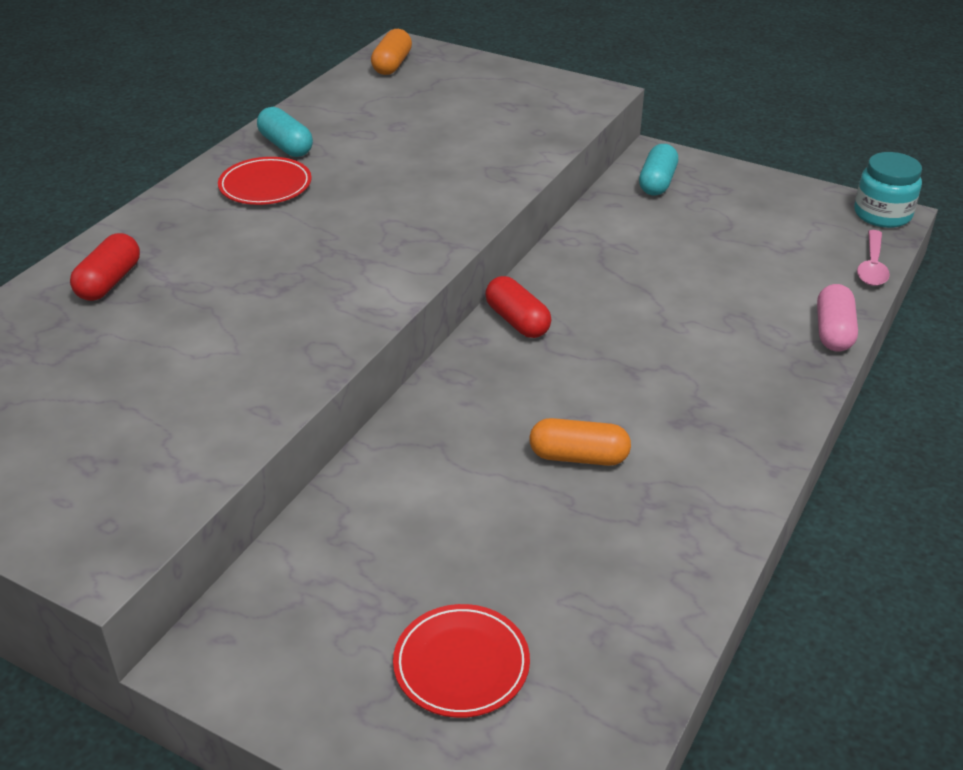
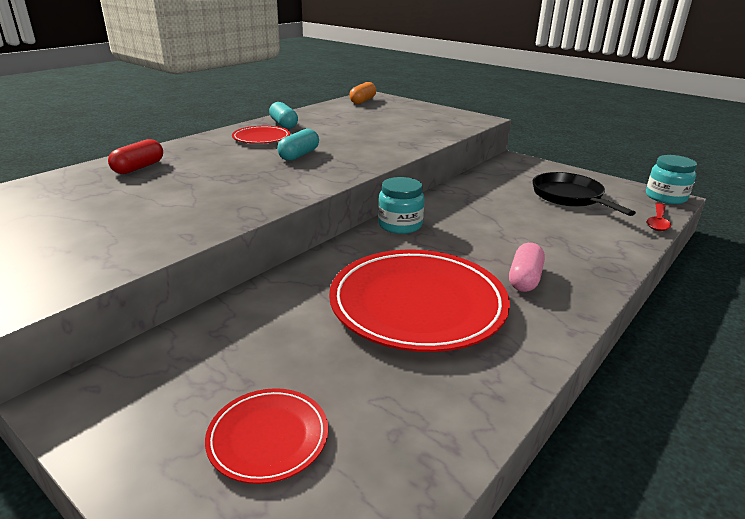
camera: 10 degrees right, 10 degrees down
red capsule [485,276,551,338] -> turquoise jar [378,177,424,234]
orange capsule [529,418,631,466] -> red plate [329,249,510,352]
turquoise capsule [639,144,678,195] -> turquoise capsule moved to [277,129,319,161]
pink capsule [817,284,858,351] -> pink capsule moved to [509,243,545,292]
pink spoon [857,230,890,286] -> red spoon [647,203,671,231]
none -> black pan [533,172,636,216]

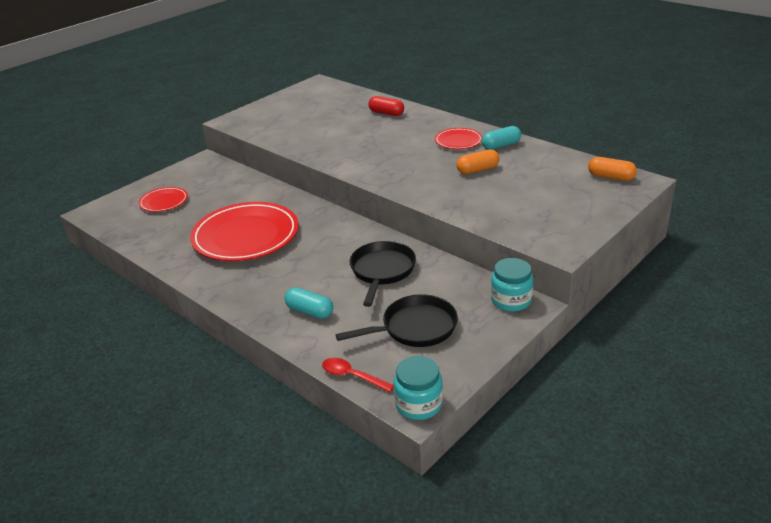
camera: 95 degrees right, 5 degrees up
turquoise capsule [277,129,319,161] -> turquoise capsule moved to [284,287,333,319]
turquoise jar [378,177,424,234] -> turquoise jar moved to [491,258,533,312]
pink capsule [509,243,545,292] -> none
none -> black pan [350,241,416,307]
none -> orange capsule [457,149,499,174]

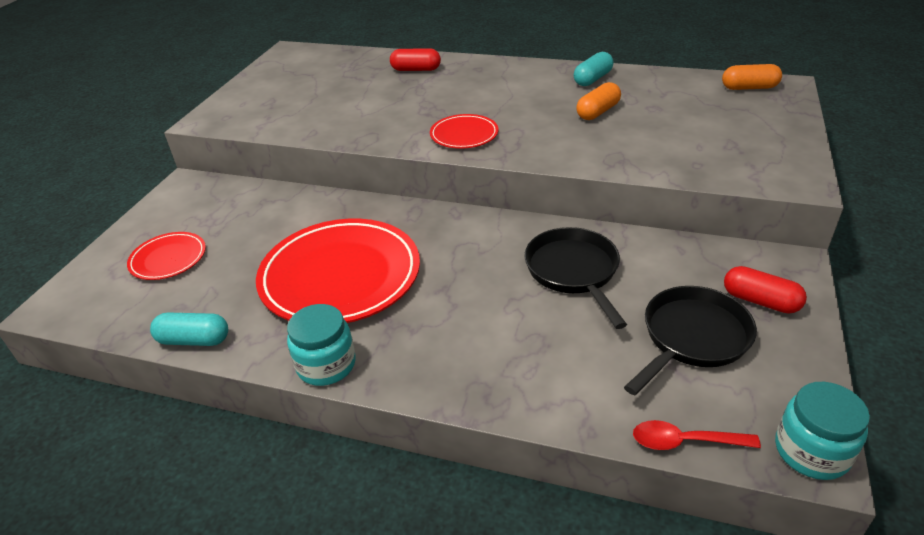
camera: 25 degrees left, 5 degrees up
turquoise capsule [284,287,333,319] -> turquoise capsule moved to [150,312,228,346]
red plate [435,128,482,149] -> red plate moved to [430,114,498,149]
turquoise jar [491,258,533,312] -> turquoise jar moved to [287,304,356,386]
none -> red capsule [724,266,807,314]

